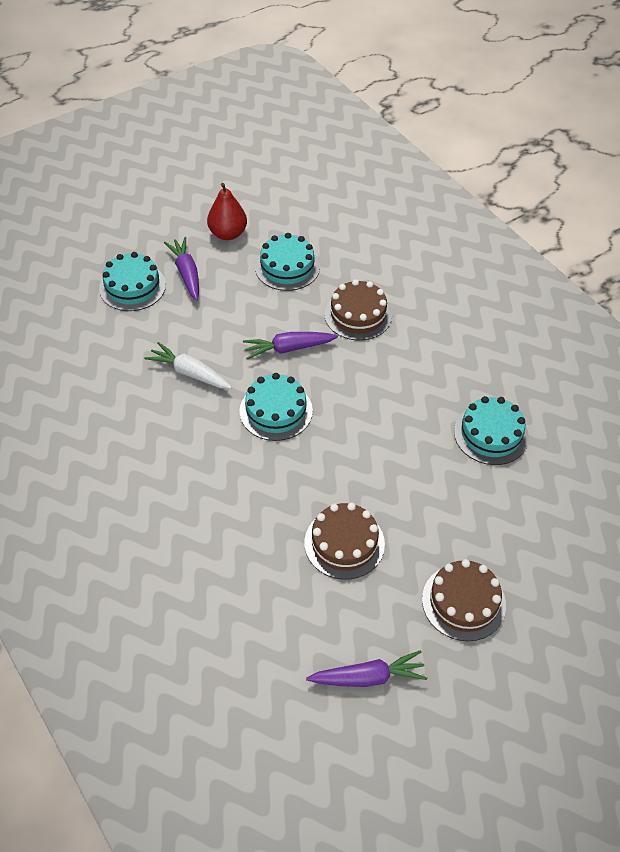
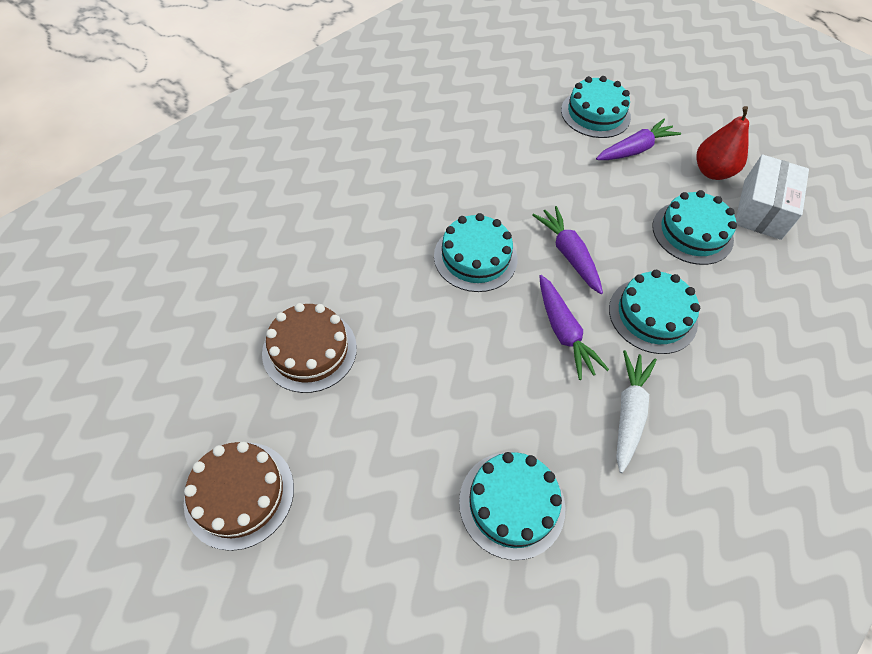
camera: 75 degrees right, 5 degrees up
white carrot [144,342,232,389] -> white carrot moved to [616,350,657,473]
purple carrot [306,650,427,687] -> purple carrot moved to [539,275,609,380]
brown cake [324,279,392,341] -> turquoise cake [609,270,700,354]
none -> white box [736,154,809,240]

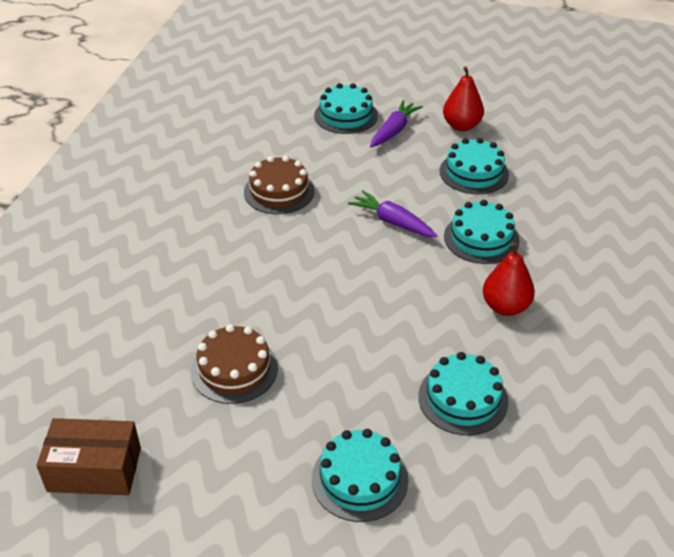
camera: 25 degrees left, 15 degrees down
brown cake [184,442,294,551] -> brown cake moved to [244,156,315,214]
turquoise cake [434,213,517,292] -> turquoise cake moved to [312,429,409,522]
purple carrot [539,275,609,380] -> none
white carrot [616,350,657,473] -> red pear [483,242,535,316]
white box [736,154,809,240] -> none
none -> brown box [36,418,141,495]

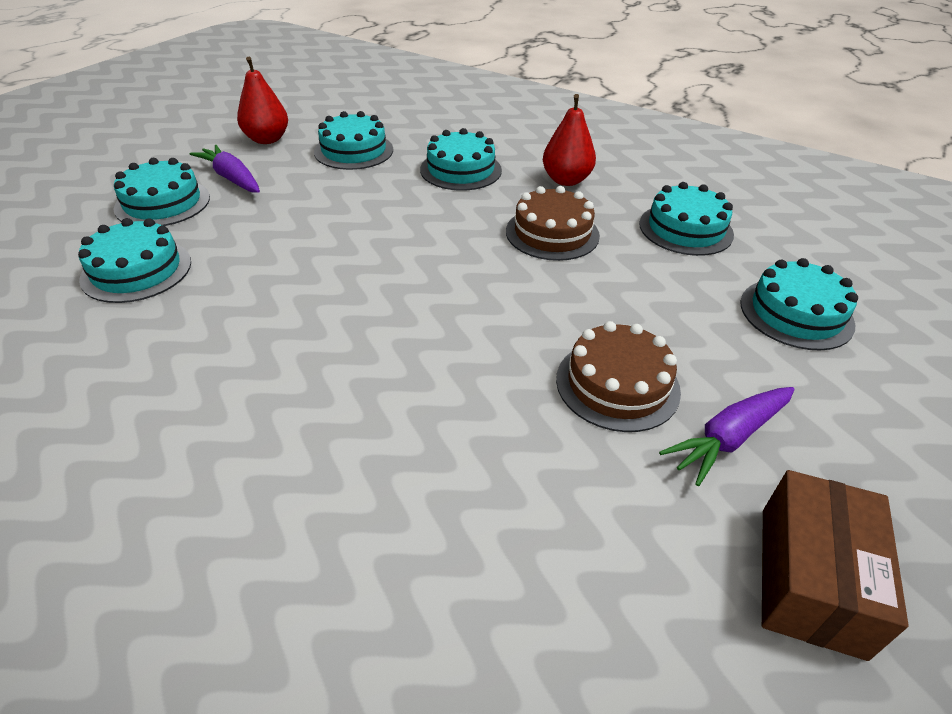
camera: 75 degrees left, 0 degrees up
brown cake [244,156,315,214] -> brown cake moved to [506,186,600,261]
purple carrot [348,190,437,237] -> purple carrot moved to [659,387,795,486]
none -> turquoise cake [78,218,191,303]

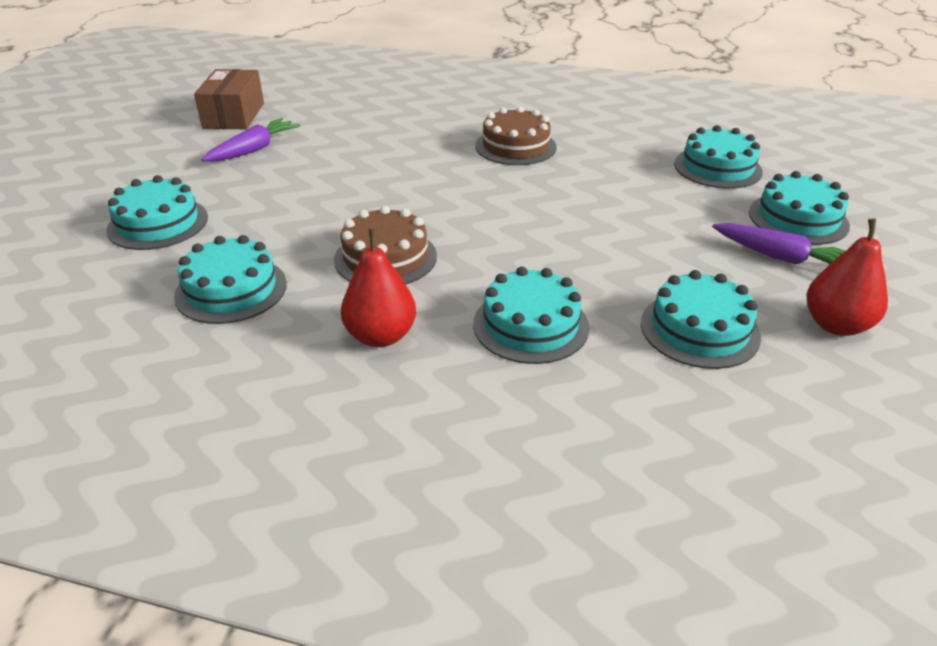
camera: 165 degrees right, 5 degrees down
brown cake [556,321,681,432] -> brown cake moved to [475,106,557,165]

